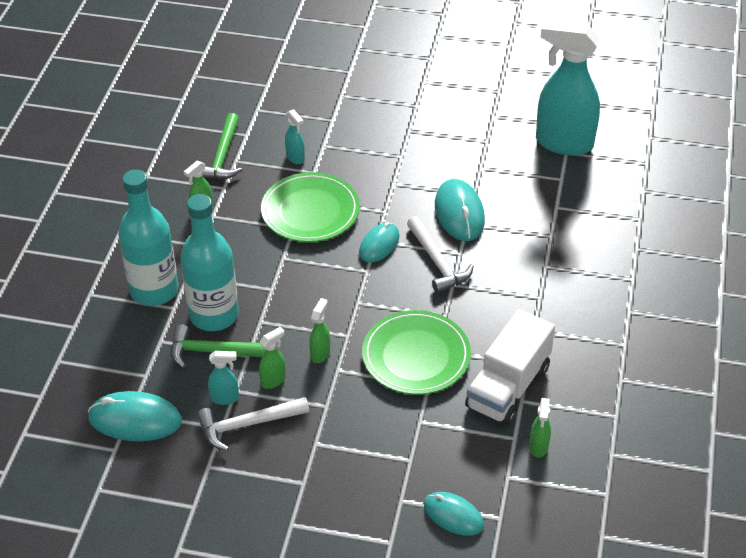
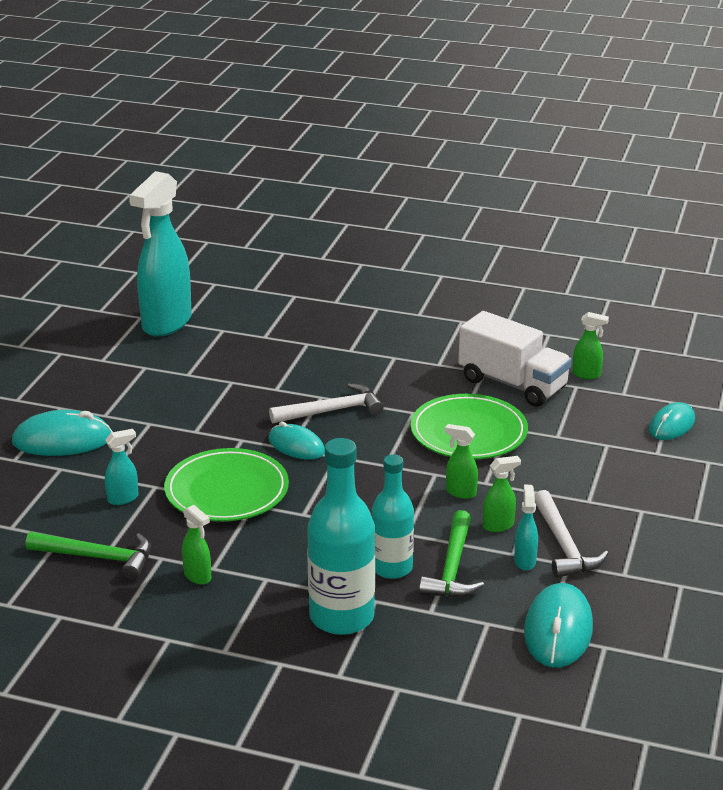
camera: 85 degrees left, 15 degrees down
turquoise bottle [180,194,239,331] -> turquoise bottle [372,454,414,579], size x0.66
green spray bottle [259,327,286,389] -> green spray bottle turned 105 degrees clockwise [483,456,521,532]
turquoise mouse [435,179,485,241] -> turquoise mouse moved to [12,410,113,456]

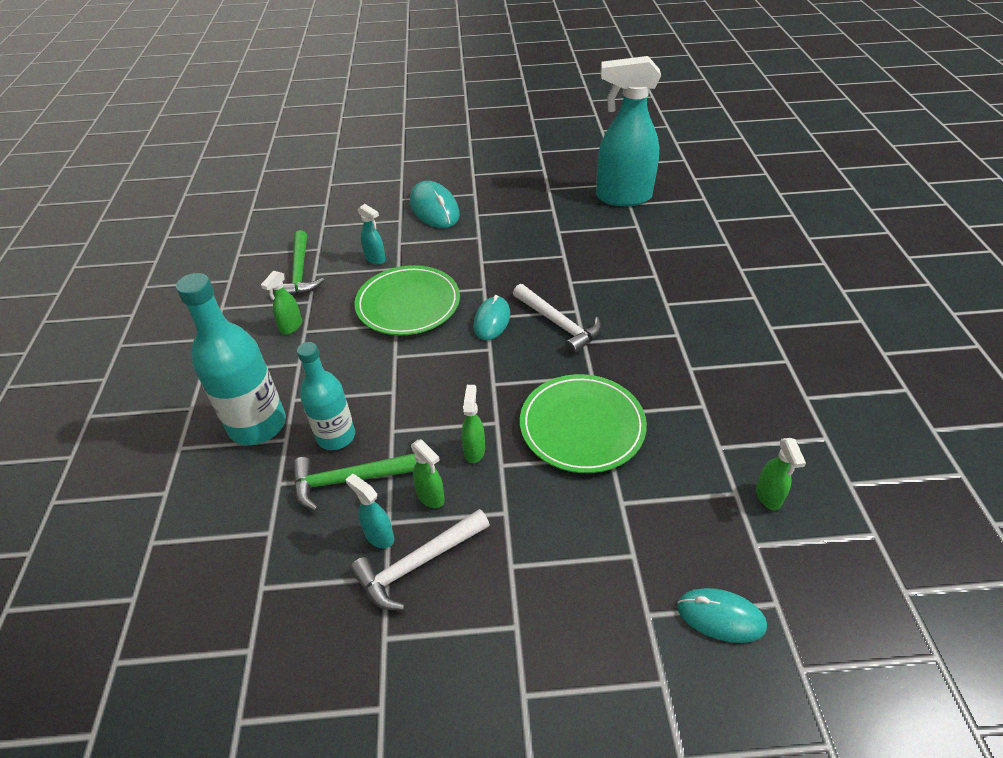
camera: 70 degrees right, 15 degrees up
white truck [458,311,572,407] -> none
turquoise spray bottle [514,485,538,571] -> turquoise spray bottle turned 120 degrees counterclockwise [345,474,394,548]
turquoise mouse [524,583,593,668] -> none

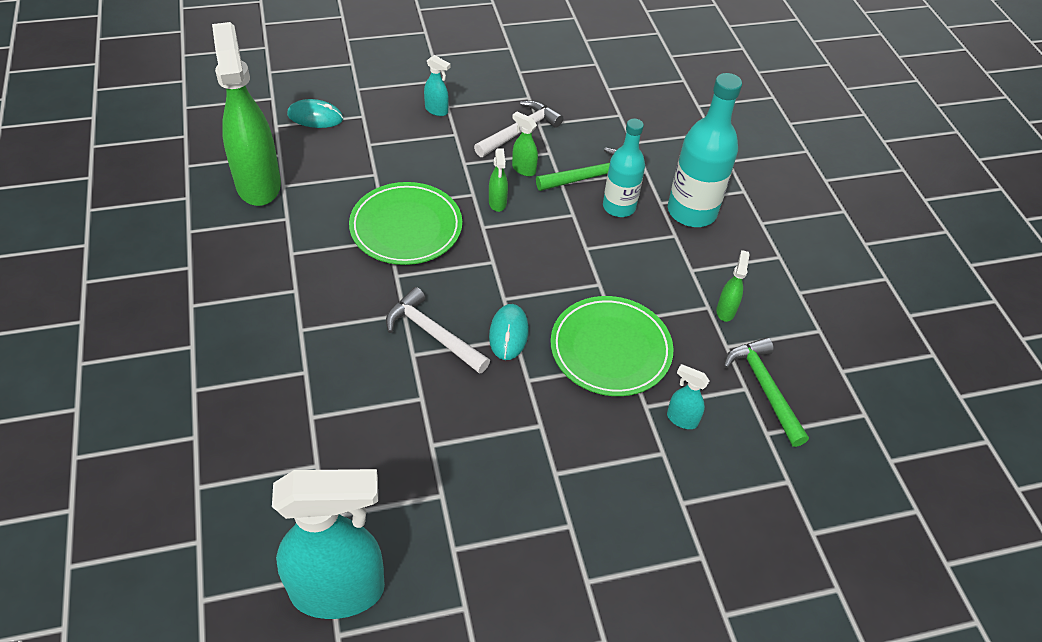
camera: 165 degrees right, 5 degrees up
turquoise spray bottle [345,474,394,548] -> turquoise spray bottle moved to [424,55,451,116]
turquoise mouse [410,181,460,228] -> none
green spray bottle [756,438,806,510] -> green spray bottle [212,22,281,206], size x2.43

